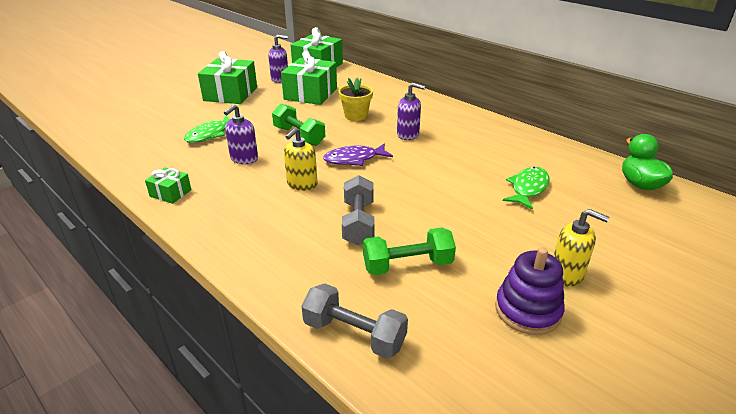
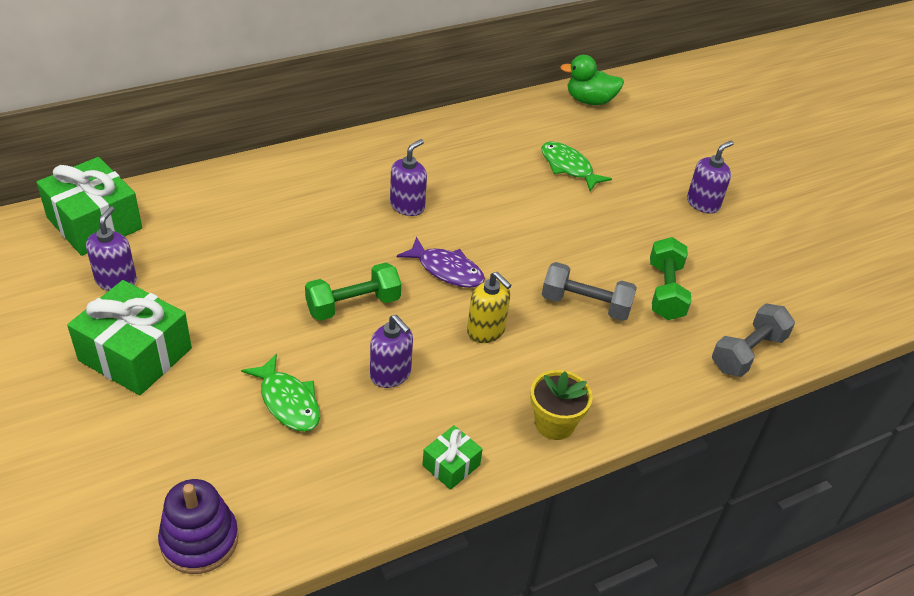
camera: 75 degrees left, 10 degrees up
green gift [281,51,337,105] -> none
purple fish [323,143,393,166] -> purple fish turned 60 degrees counterclockwise [397,237,485,288]
yellow flower pot [338,78,373,121] -> yellow flower pot moved to [530,370,593,440]
purple stacking toy [495,247,565,335] -> purple stacking toy moved to [158,479,239,574]
yellow soap dispenser [553,209,609,287] -> purple soap dispenser [687,141,734,214]

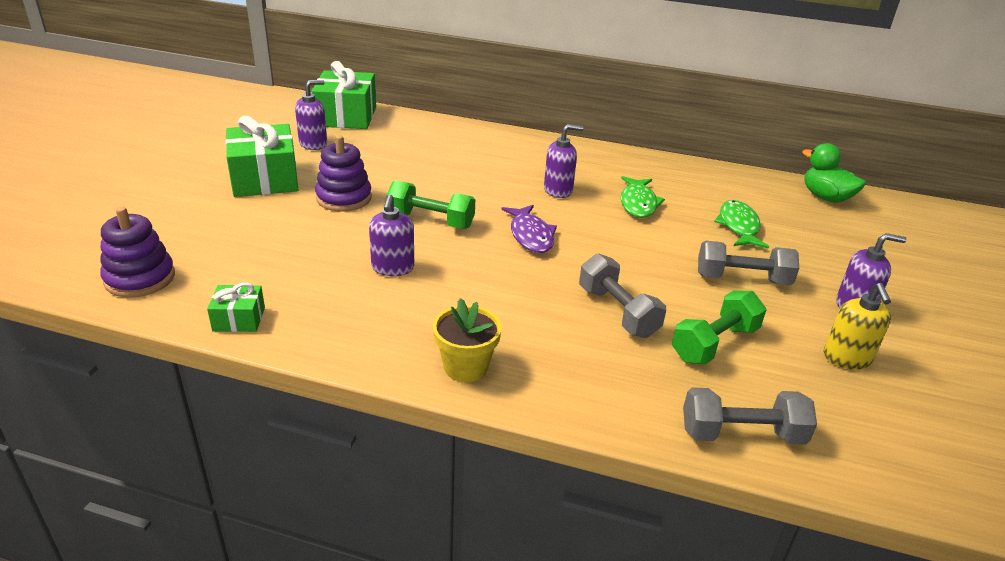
camera: 45 degrees right, 10 degrees down
green fish [241,354,320,432] -> green fish moved to [621,176,665,218]
green gift [422,425,483,490] -> green gift moved to [207,282,265,332]
yellow soap dispenser [467,272,511,343] -> yellow soap dispenser moved to [824,283,891,370]
none -> purple stacking toy [315,135,372,211]
none -> grey dumbbell [698,240,799,285]

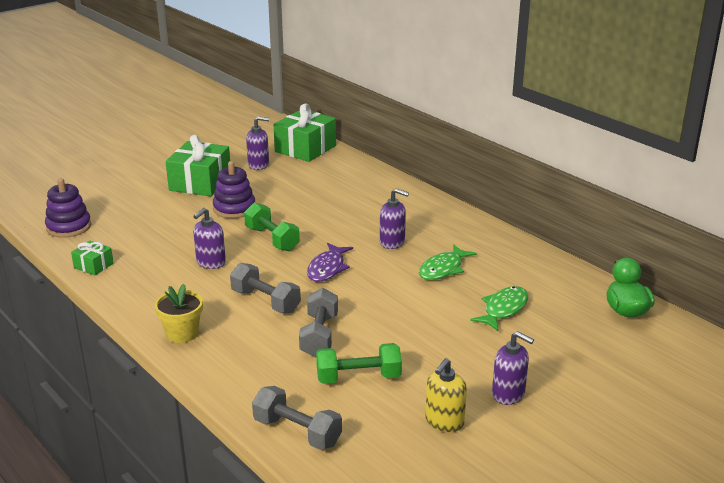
camera: 35 degrees right, 5 degrees down
grey dumbbell [698,240,799,285] -> grey dumbbell moved to [230,263,301,313]

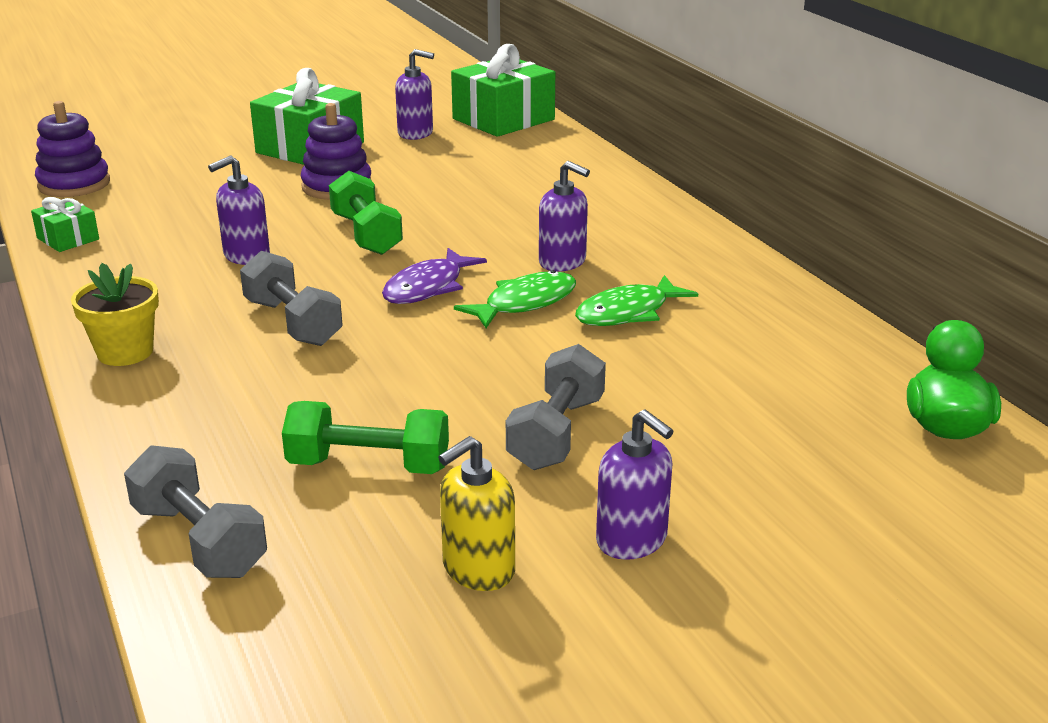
camera: 15 degrees right, 0 degrees up
grey dumbbell [299,288,338,357] -> grey dumbbell moved to [506,344,606,470]
green fish [470,286,528,331] -> green fish moved to [454,270,576,328]

